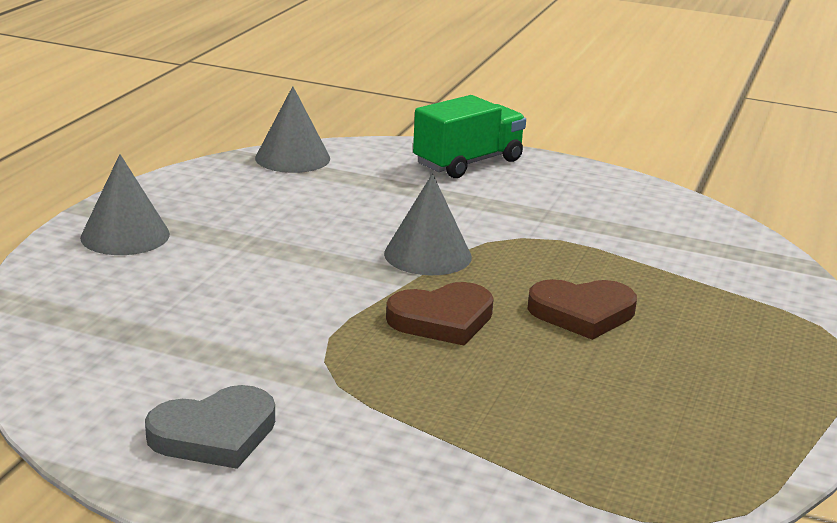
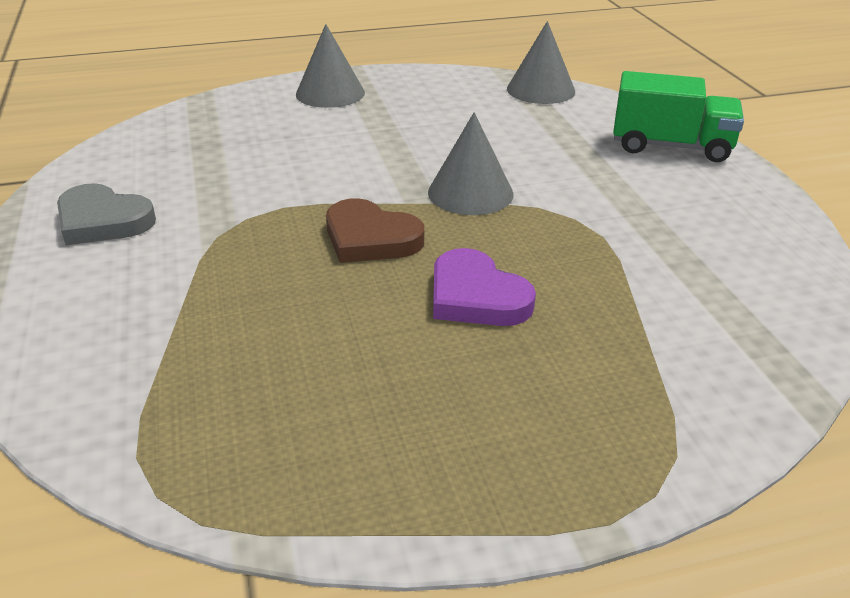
camera: 55 degrees right, 10 degrees up
brown heart [528,279,637,340] -> purple heart [433,248,536,326]

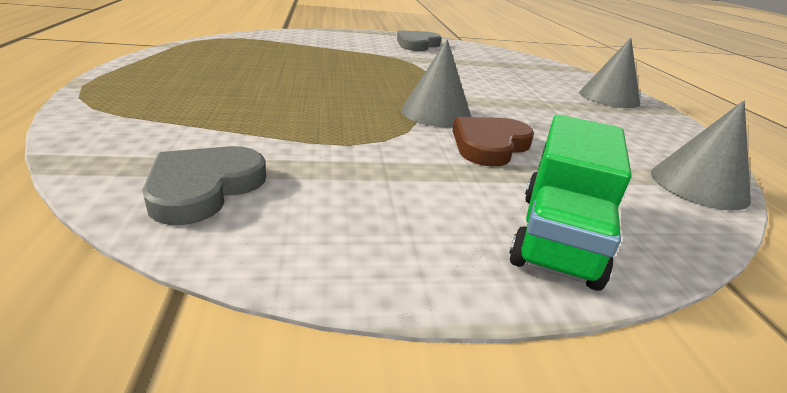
camera: 95 degrees right, 5 degrees down
brown heart [326,198,424,263] -> brown heart moved to [453,117,534,167]
purple heart [433,248,536,326] -> none
none -> grey heart [143,146,266,225]

